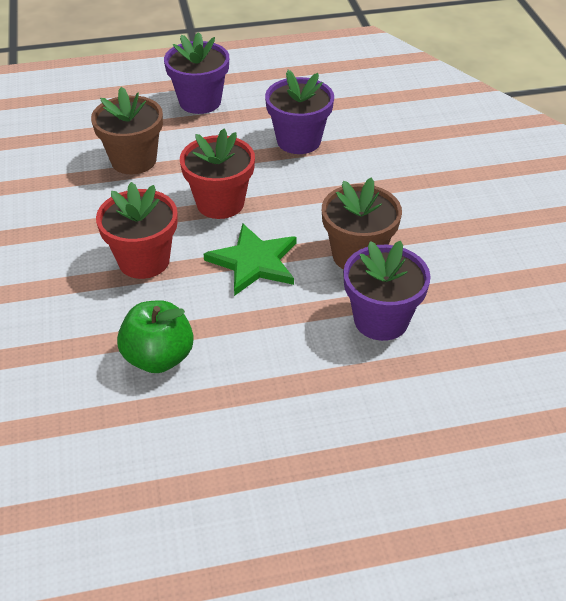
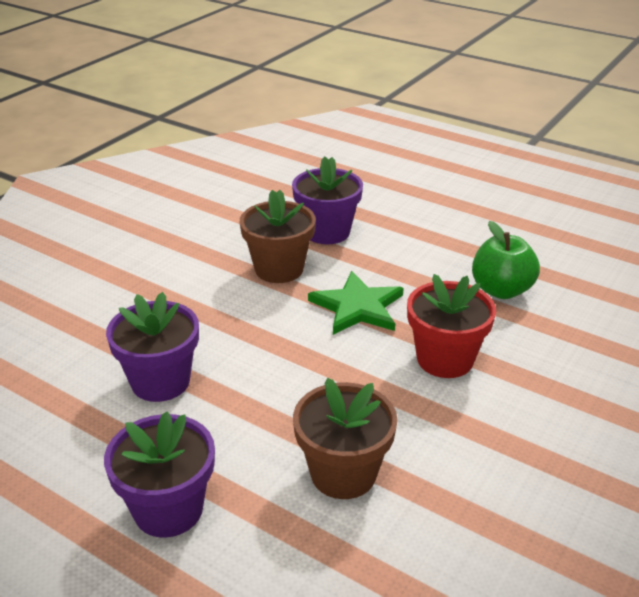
camera: 135 degrees left, 10 degrees down
red flower pot [180,129,255,219] -> none

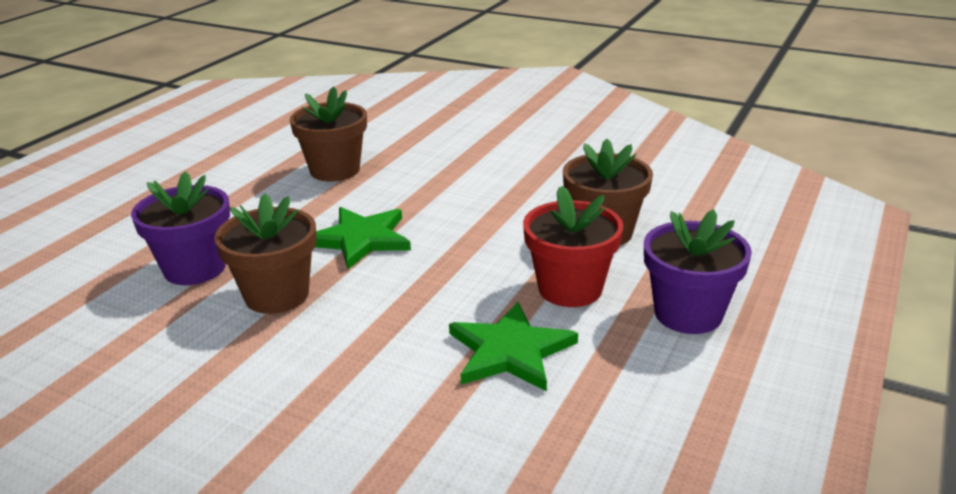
camera: 95 degrees left, 5 degrees down
purple flower pot [106,292,199,402] -> green star [449,302,578,392]
red flower pot [407,274,496,378] -> red flower pot moved to [523,186,623,307]
green apple [472,221,540,299] -> brown flower pot [290,86,367,181]

